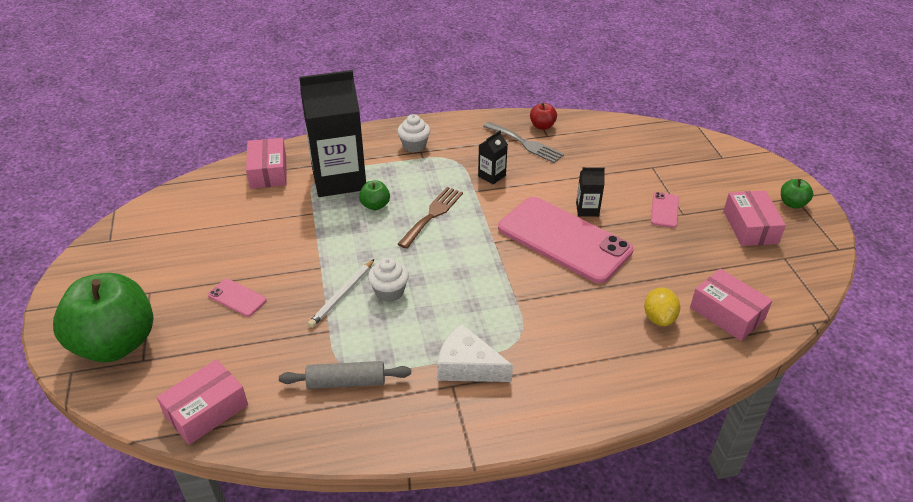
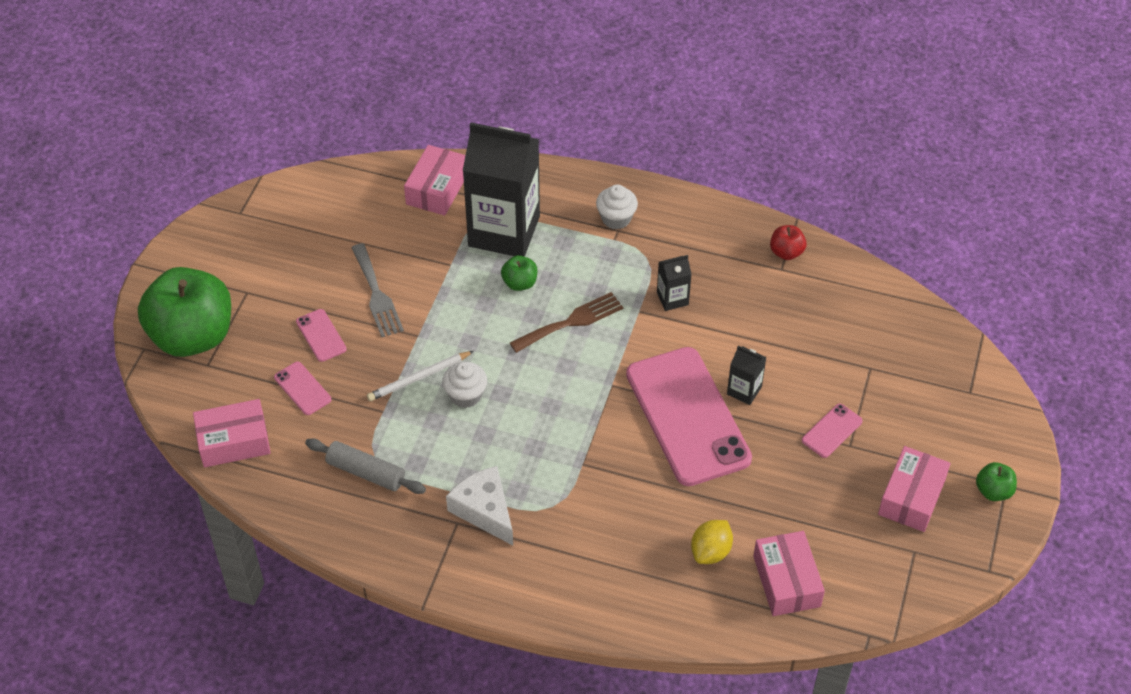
camera: 30 degrees right, 10 degrees up
grey fork [483,122,564,163] -> grey fork moved to [351,243,404,337]
none -> pink phone [274,362,331,415]

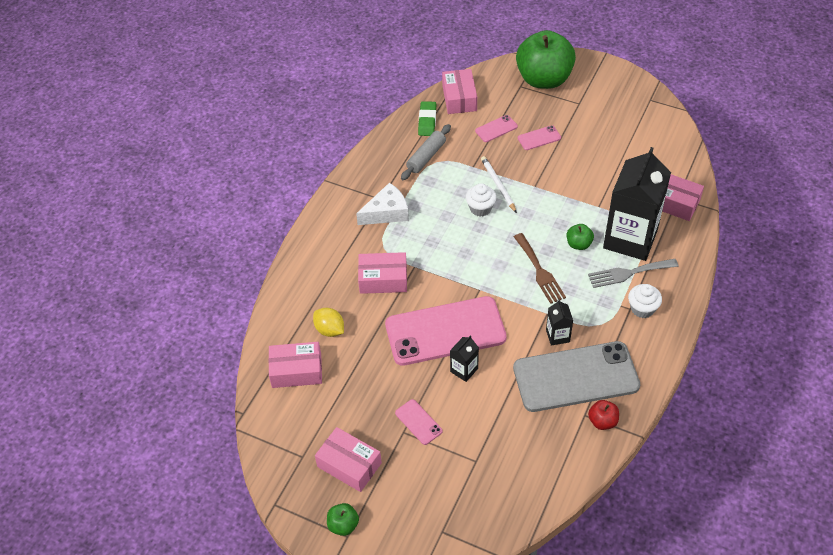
camera: 100 degrees right, 0 degrees up
grey fork [351,243,404,337] -> grey fork moved to [588,259,679,288]
none -> pink box [358,252,407,294]
none -> green eraser [418,101,436,136]
none -> grey phone [513,341,640,412]

